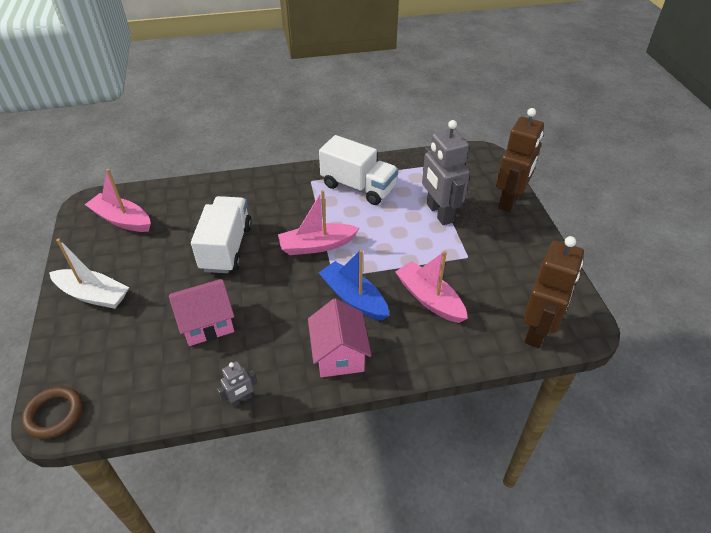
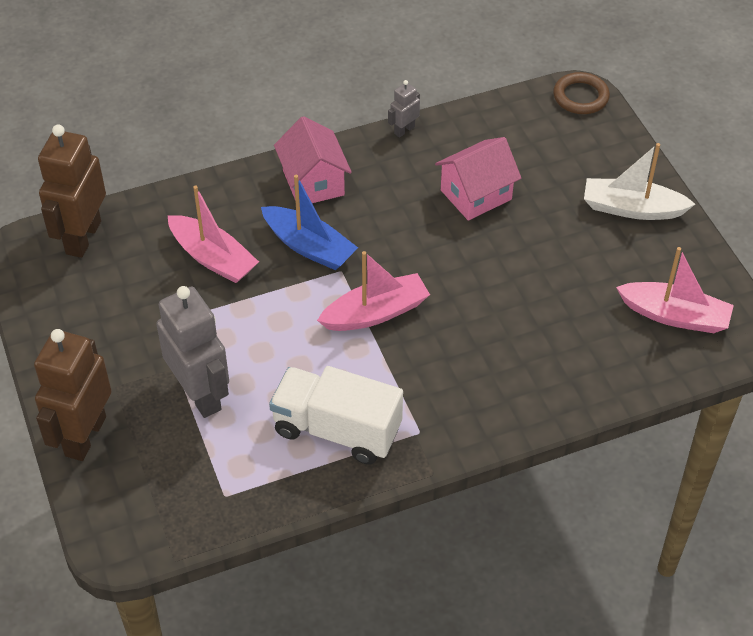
camera: 170 degrees right, 5 degrees up
white truck [191,196,252,273] -> none

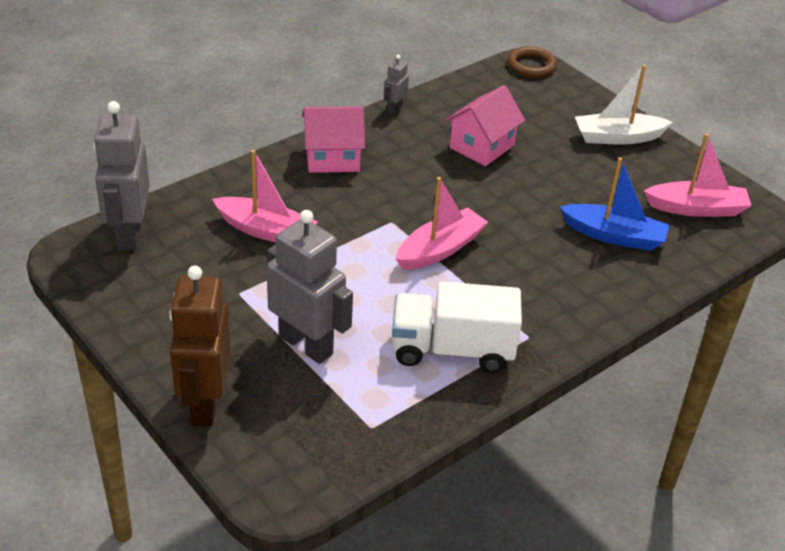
camera: 20 degrees left, 10 degrees down
brown robot [38,124,106,258] -> grey robot [93,101,150,251]
blue boat [261,175,358,270] -> blue boat moved to [560,157,669,251]
pink house [274,116,352,203] -> pink house turned 60 degrees counterclockwise [302,106,365,173]

